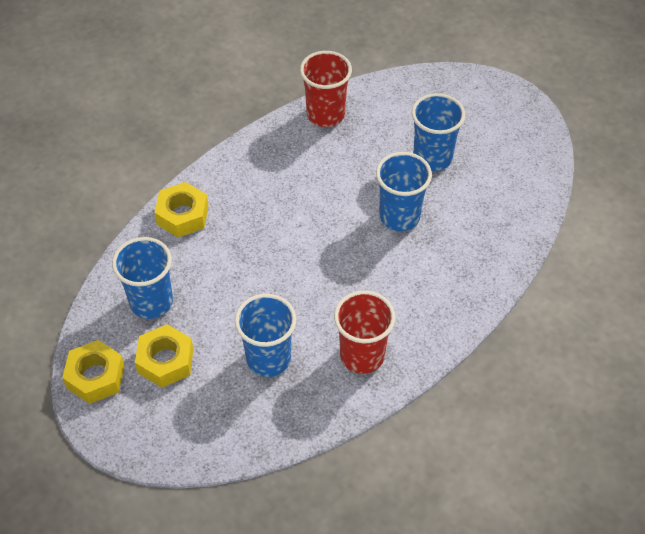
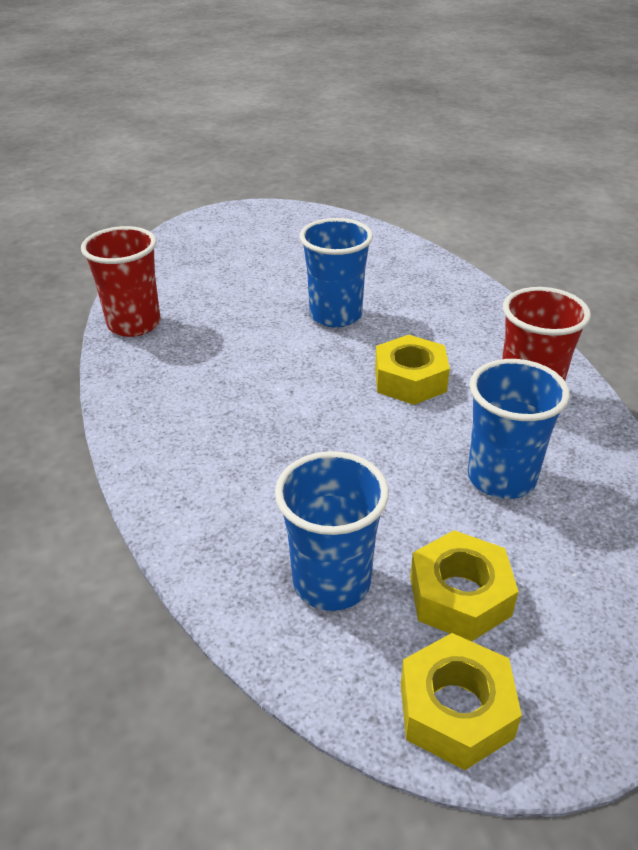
camera: 65 degrees left, 15 degrees down
yellow nut [154,182,209,237] -> yellow nut moved to [375,335,450,405]
blue cup [412,93,465,171] -> none

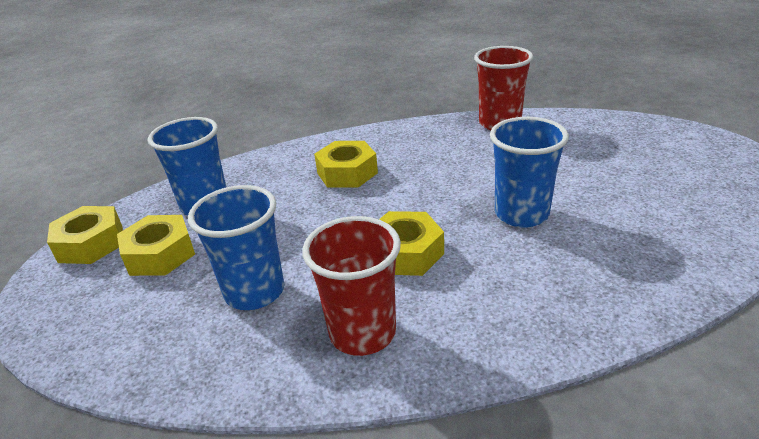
camera: 100 degrees right, 5 degrees down
none -> yellow nut [314,141,378,188]

